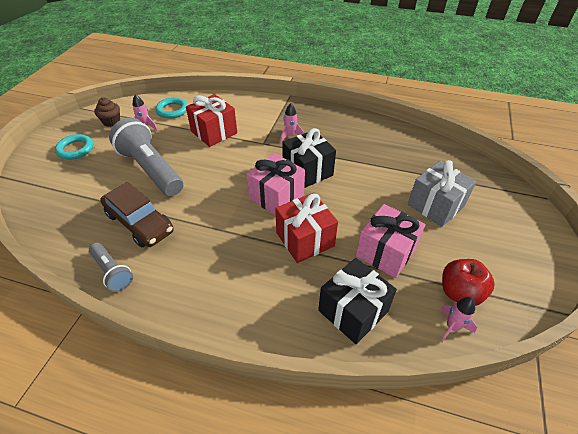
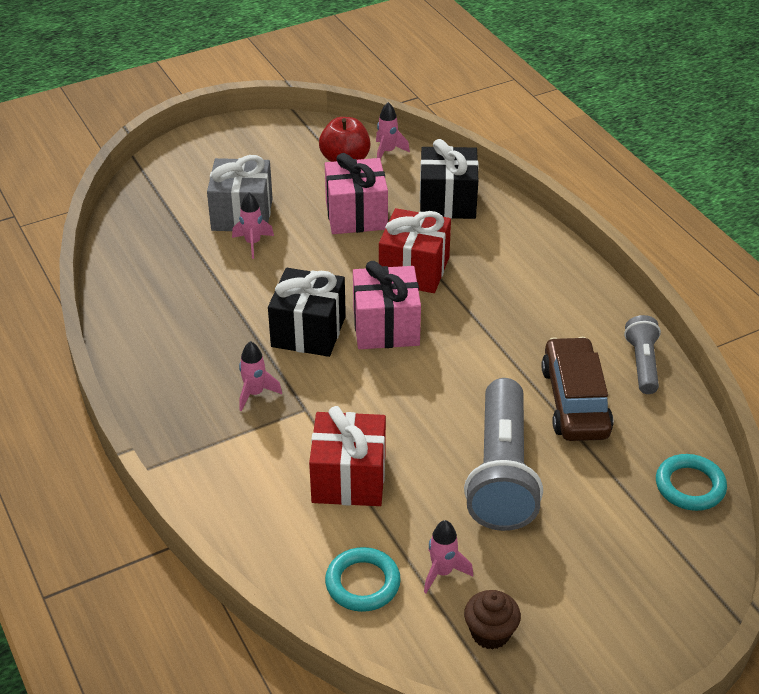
camera: 135 degrees left, 5 degrees down
turquoise ring [55,134,93,159] -> turquoise ring moved to [656,454,727,511]
none -> pink rocket [232,192,274,259]

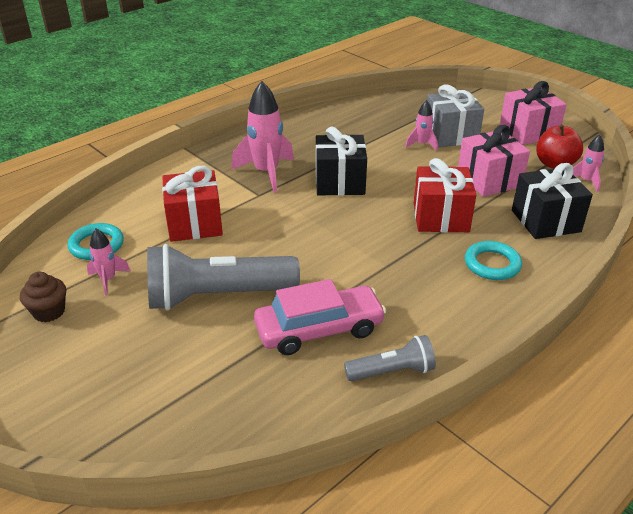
camera: 75 degrees right, 5 degrees down
pink rocket [239,341,282,411] -> pink rocket [231,81,294,193], size x1.90
pink gift [353,261,421,349] -> pink gift moved to [500,81,567,145]
brown car [541,337,614,441] -> pink car [254,279,386,355]
turquoise ring [656,454,727,511] -> turquoise ring moved to [465,241,522,280]

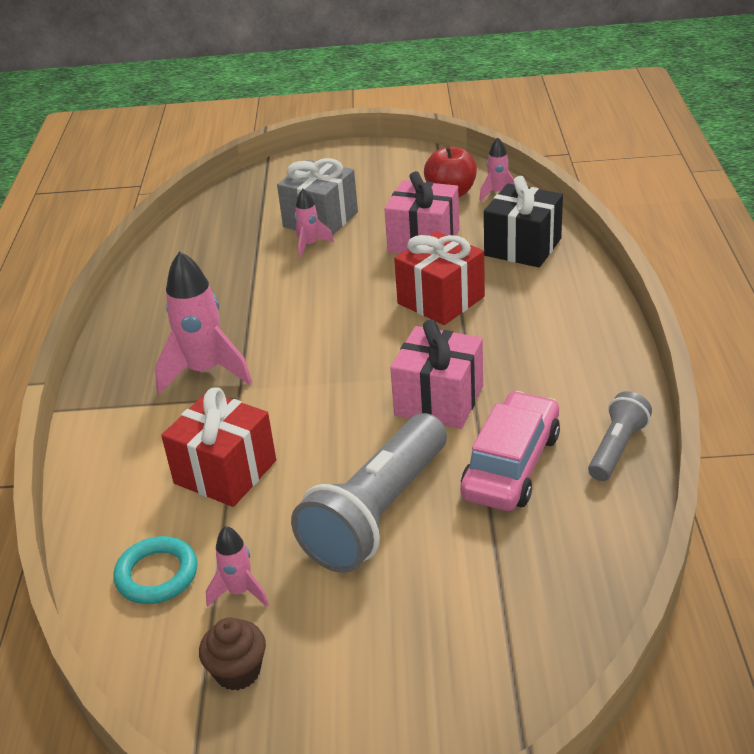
camera: 45 degrees left, 0 degrees up
black gift [316,127,367,196] -> none
turquoise ring [465,241,522,280] -> none
pink gift [500,81,567,145] -> pink gift moved to [390,319,483,429]

